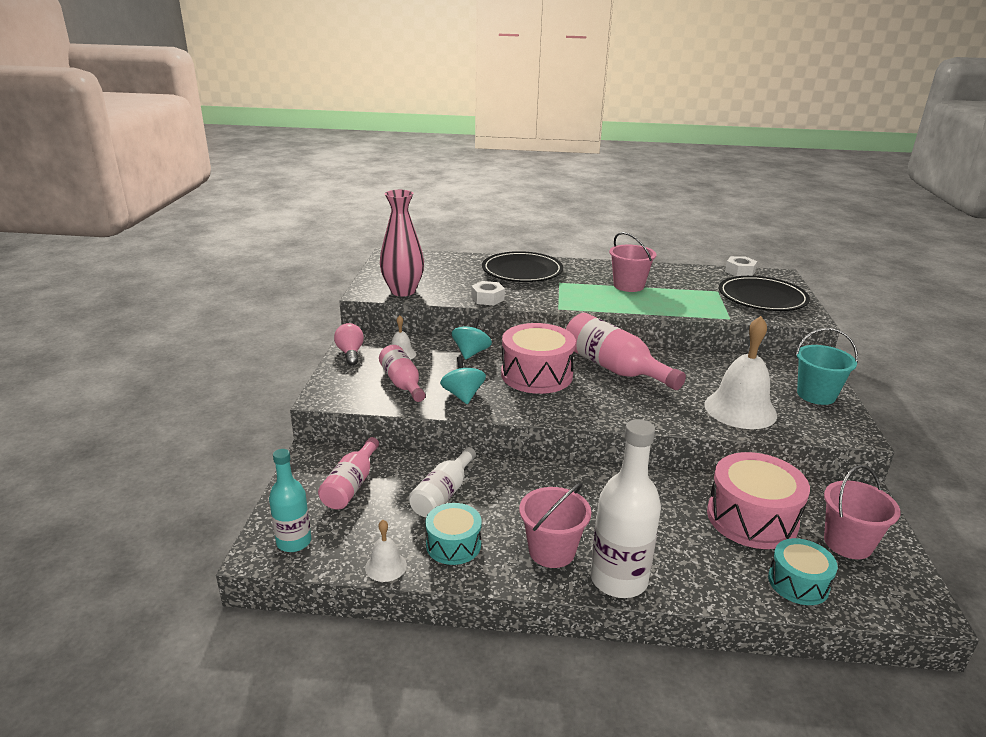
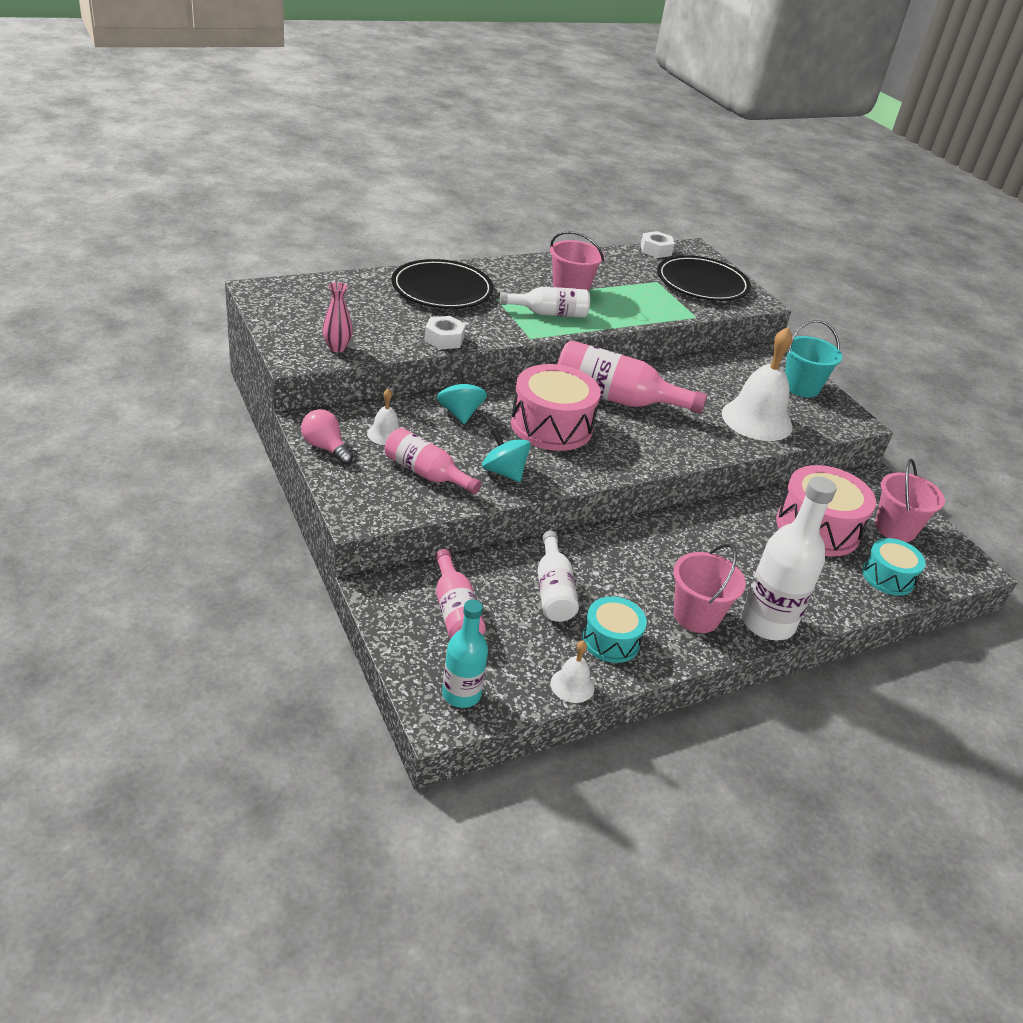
camera: 35 degrees left, 10 degrees up
pink vase [380,190,424,296] -> pink vase [322,282,353,352], size x0.52
none -> white bottle [500,287,590,318]

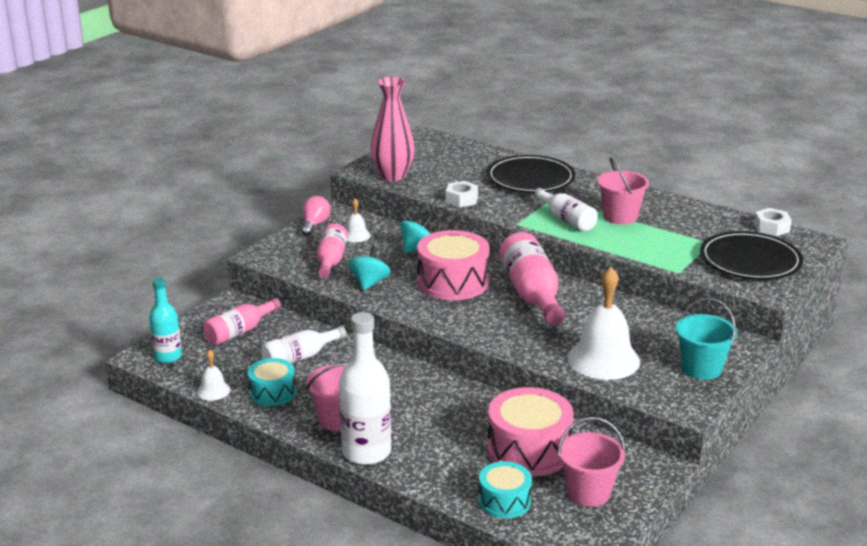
camera: 65 degrees right, 10 degrees down
pink vase [322,282,353,352] -> pink vase [371,77,415,182], size x1.91

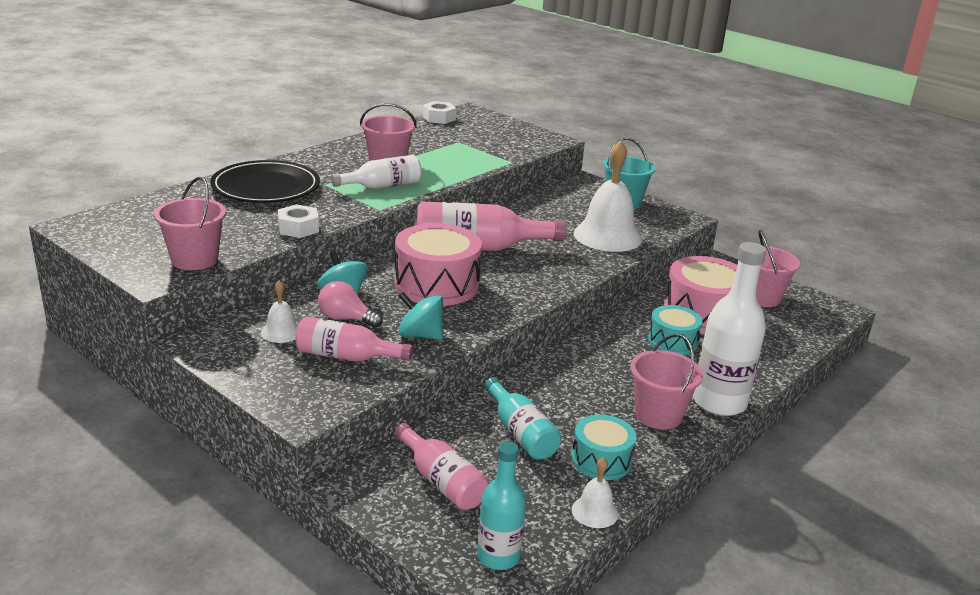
camera: 85 degrees left, 0 degrees up
white bottle [261,326,347,363] -> turquoise bottle [484,377,562,460]
pink light bulb [301,196,331,236] -> pink light bulb moved to [318,281,383,328]
pink vase [371,77,415,182] -> pink bucket [154,177,226,270]
turquoise drum [479,461,532,519] -> turquoise drum moved to [648,305,703,355]
black plate [700,231,803,280] -> none

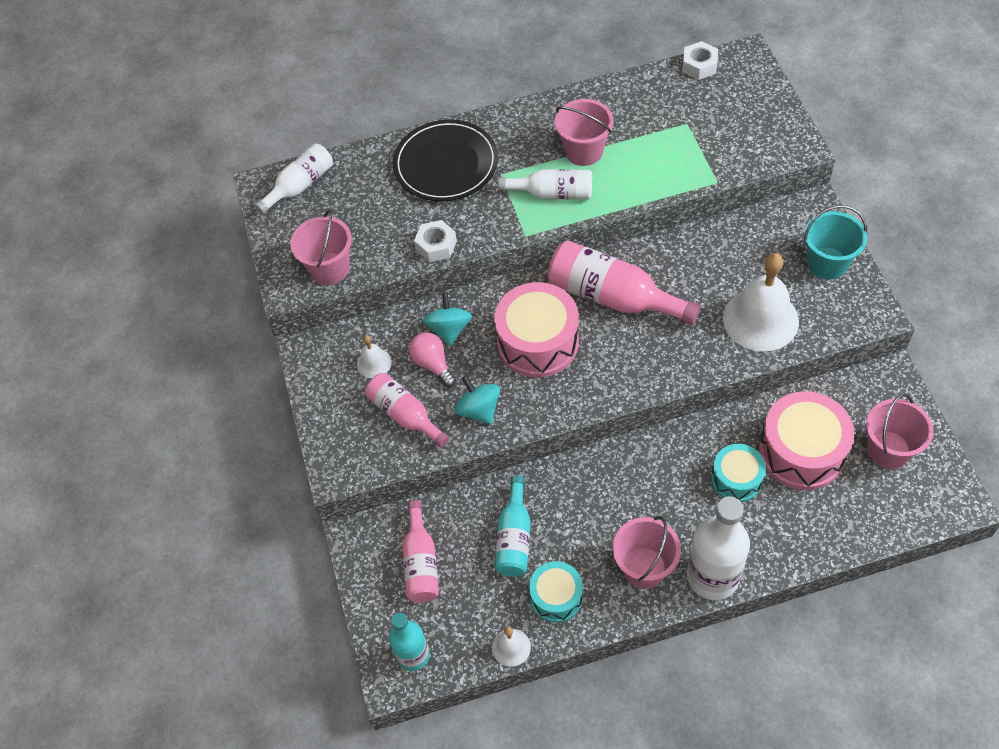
camera: 40 degrees right, 30 degrees up
none -> white bottle [255,143,333,214]

